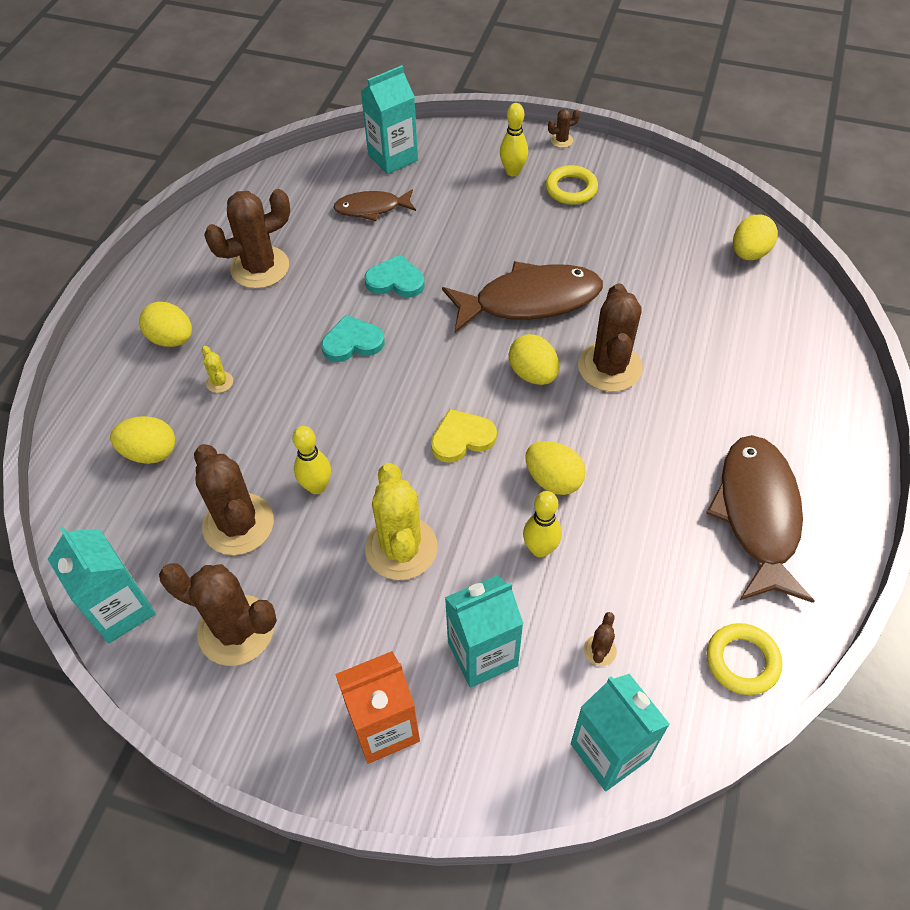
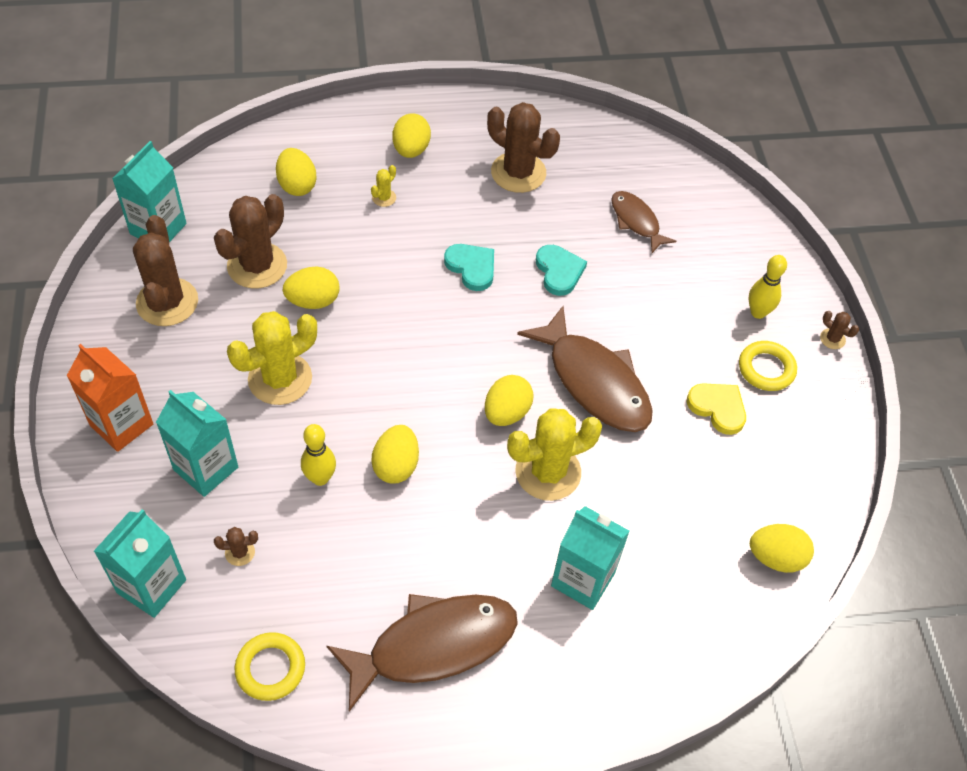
camera: 60 degrees right, 0 degrees up
yellow bowling pin [292,426,331,494] -> yellow egg [283,267,339,309]
turquoise carton [361,65,418,174] -> turquoise carton moved to [551,506,629,610]
yellow heart [431,409,497,463] -> yellow heart moved to [687,383,746,435]
brown cactus [578,284,643,392] -> yellow cactus [507,408,602,501]

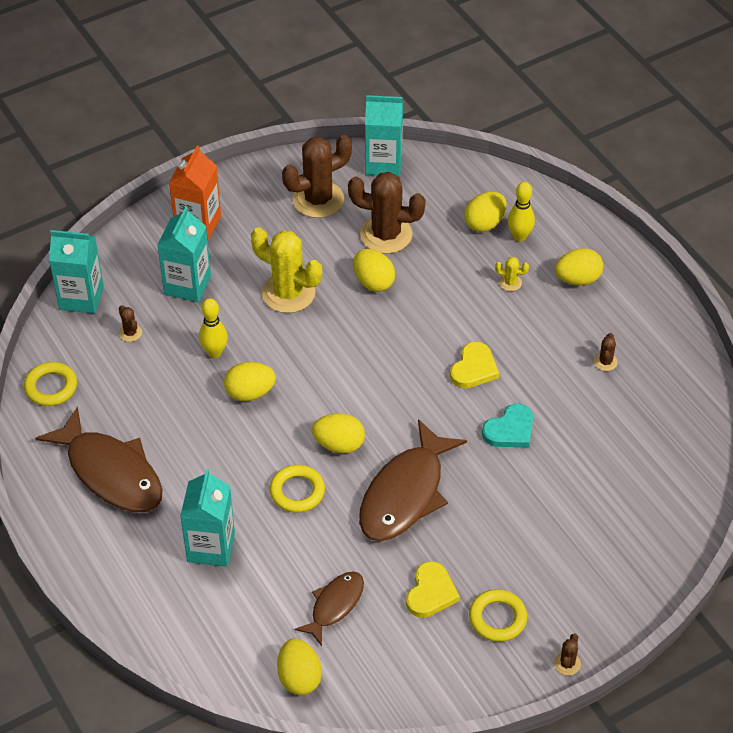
camera: 70 degrees right, 5 degrees down
turquoise heart [444,244,494,291] -> yellow heart [450,342,499,388]
brown cactus [487,102,560,193] -> brown cactus [594,333,618,371], size x0.43
yellow cactus [507,408,602,501] -> yellow ring [270,465,325,513]
brown fish [611,191,676,253] -> brown fish moved to [294,571,364,646]
yellow bowling pin [748,255,787,319] -> yellow bowling pin moved to [508,182,535,242]

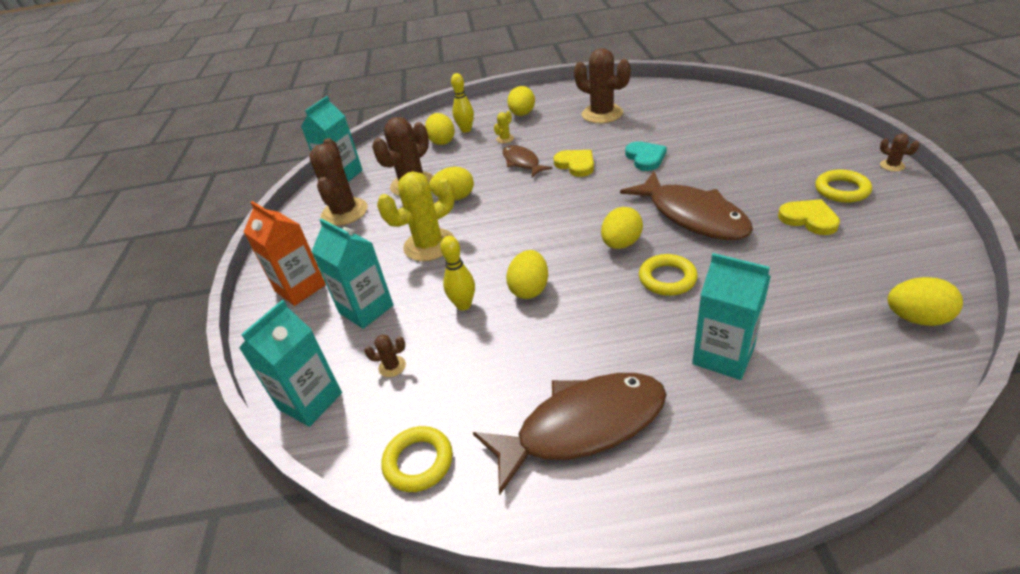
camera: 60 degrees left, 10 degrees down
brown fish [294,571,364,646] -> brown fish moved to [502,145,552,177]
brown cactus [594,333,618,371] -> brown cactus [574,48,631,123], size x2.35

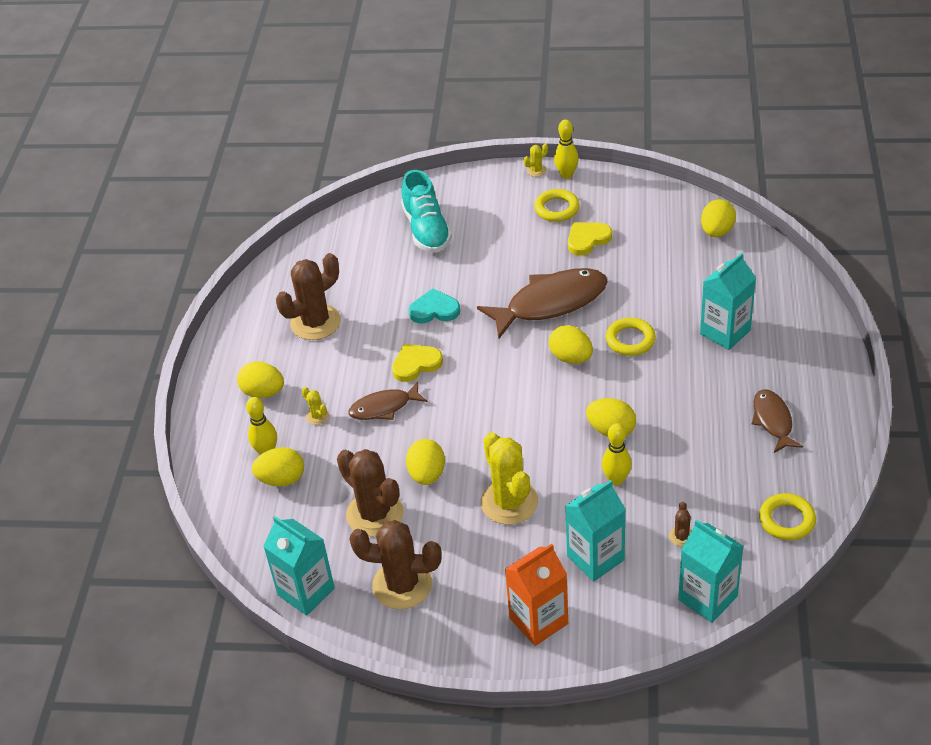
camera: 80 degrees left, 5 degrees up
brown fish [473,373,667,495] -> brown fish [752,389,803,453], size x0.56
brown cactus [880,133,920,171] -> yellow cactus [524,143,548,177]
none -> turquoise shoe [401,170,452,253]
none -> yellow bowling pin [554,120,579,179]

